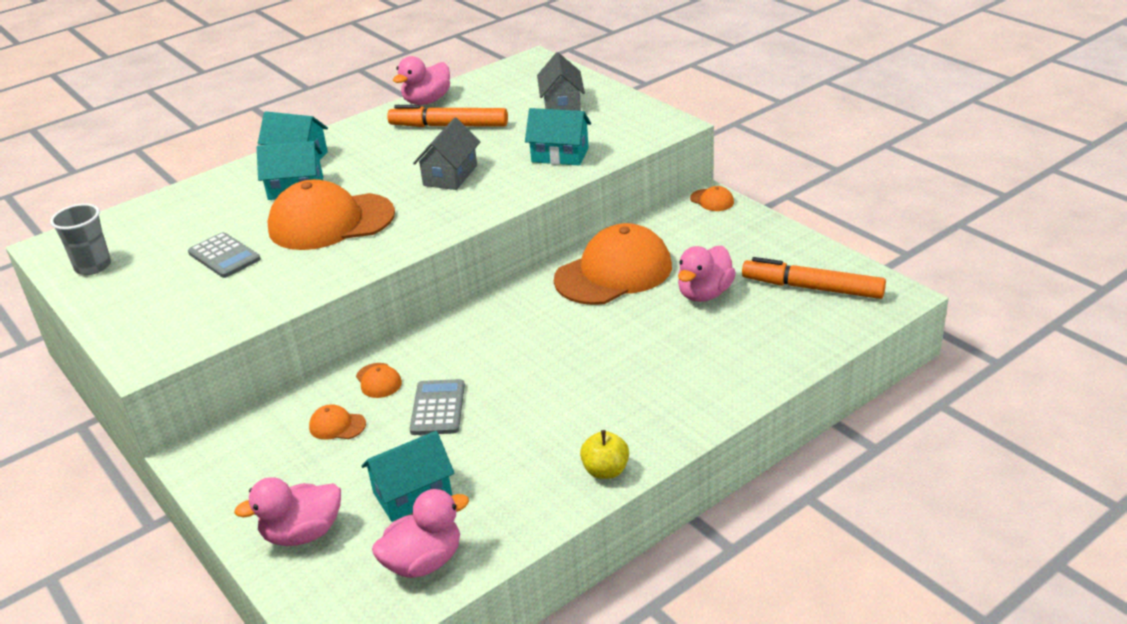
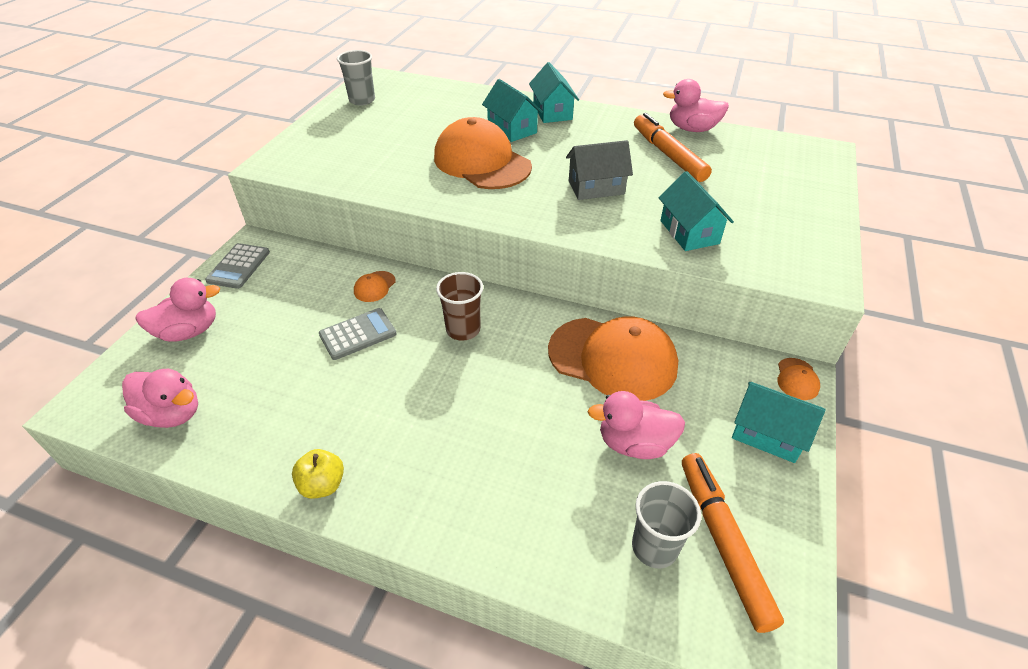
camera: 55 degrees right, 10 degrees up
grey calculator [188,232,261,278] -> grey calculator moved to [205,243,270,289]
pink duck [234,477,341,546] -> pink duck turned 120 degrees clockwise [135,278,220,342]
orange cap [309,404,366,440] -> none
turquoise house [361,431,455,522] -> turquoise house moved to [732,382,826,463]
grey house [537,52,585,111] -> none
none -> brown cup [436,272,483,341]
none -> grey cup [632,481,701,568]

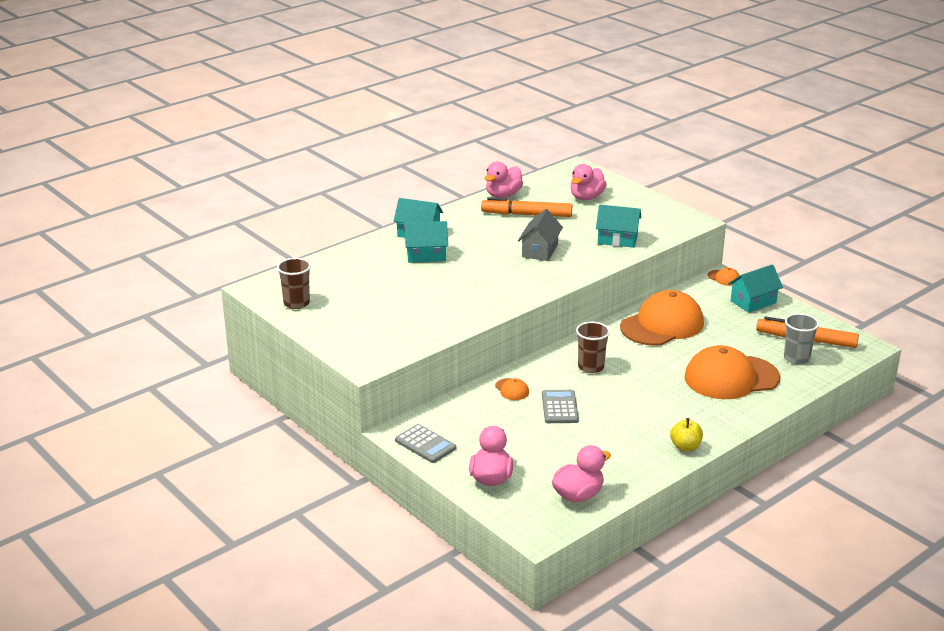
camera: 60 degrees left, 15 degrees down
grey cup [337,50,375,106] -> brown cup [277,258,311,309]
orange cap [434,117,532,189] -> orange cap moved to [685,345,780,399]
pink duck [588,391,685,459] -> pink duck moved to [571,164,607,200]

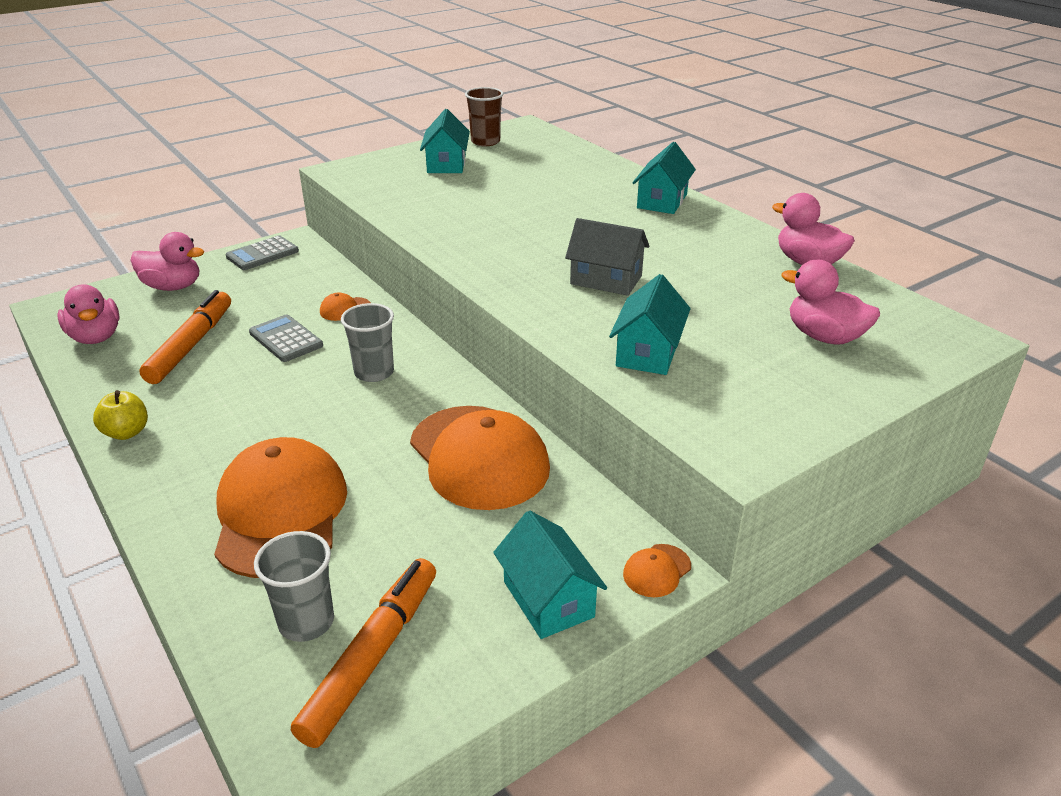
camera: 95 degrees right, 5 degrees up
turquoise house [404,221,448,263] -> turquoise house moved to [420,109,470,173]
orange marker [481,197,572,217] -> orange marker moved to [139,290,231,384]
grey calculator [542,390,579,423] -> grey calculator turned 135 degrees counterclockwise [249,314,323,362]
brown cup [576,322,610,373] -> grey cup [341,303,394,382]

